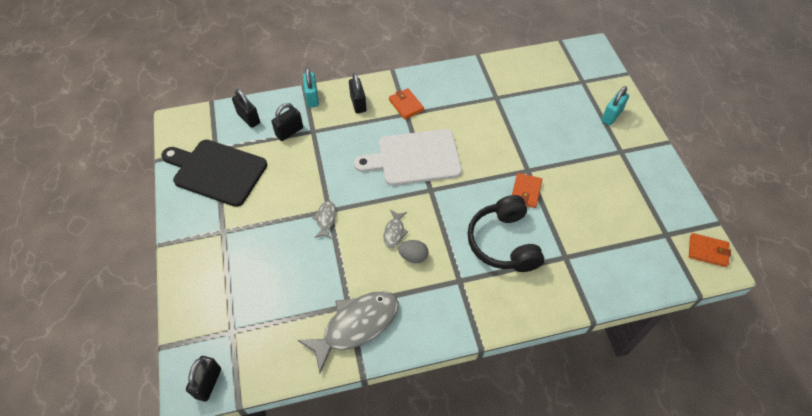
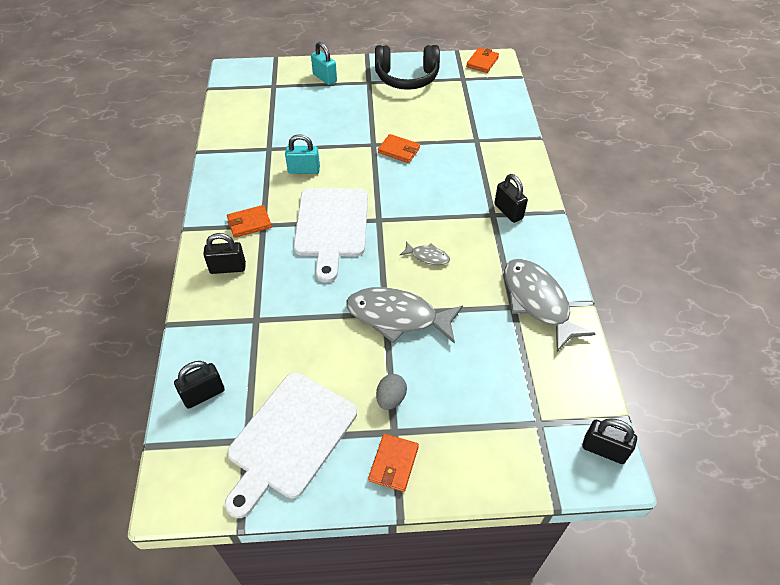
camera: 80 degrees left, 5 degrees down
black cutting board [161,139,267,207] -> white cutting board [225,372,357,518]
black padlock [272,103,303,141] -> black padlock moved to [494,174,528,223]
turquoise padlock [303,67,319,108] -> turquoise padlock moved to [285,134,320,174]
grey fish [312,201,336,239] -> grey fish [347,287,463,344], size x2.16
grey egg [398,240,429,263] -> grey egg moved to [376,374,407,410]
black headphones [467,195,544,272] -> black headphones moved to [375,45,440,90]
none -> orange wallet [368,434,419,492]

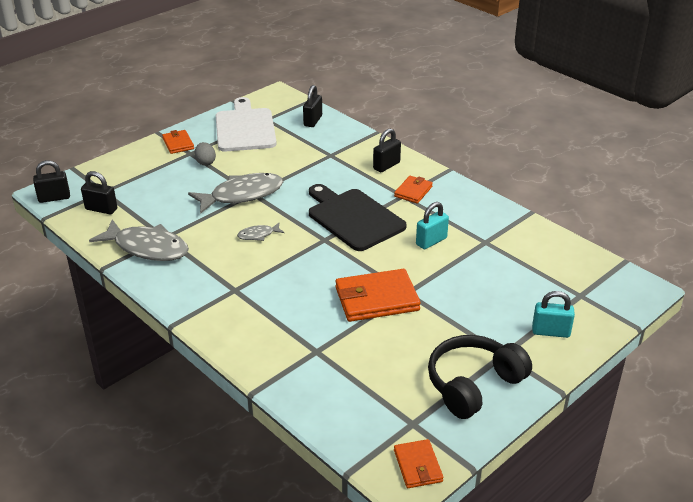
camera: 140 degrees right, 15 degrees down
white cutting board [293,188,368,283] -> black cutting board [309,184,407,251]
orange wallet [378,134,420,163] -> orange wallet [335,269,421,322], size x1.80
black padlock [494,174,528,223] -> black padlock moved to [81,171,117,214]

